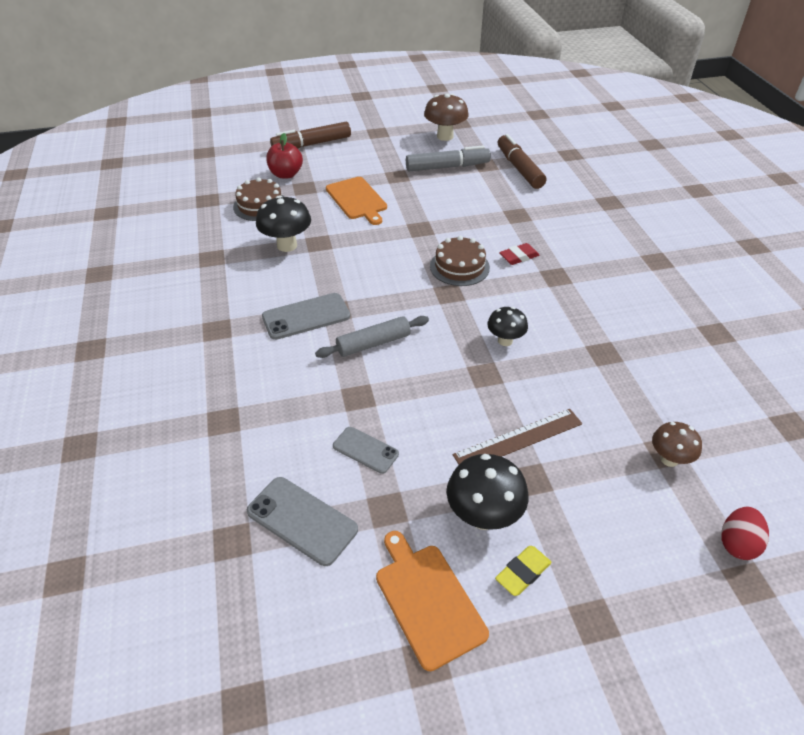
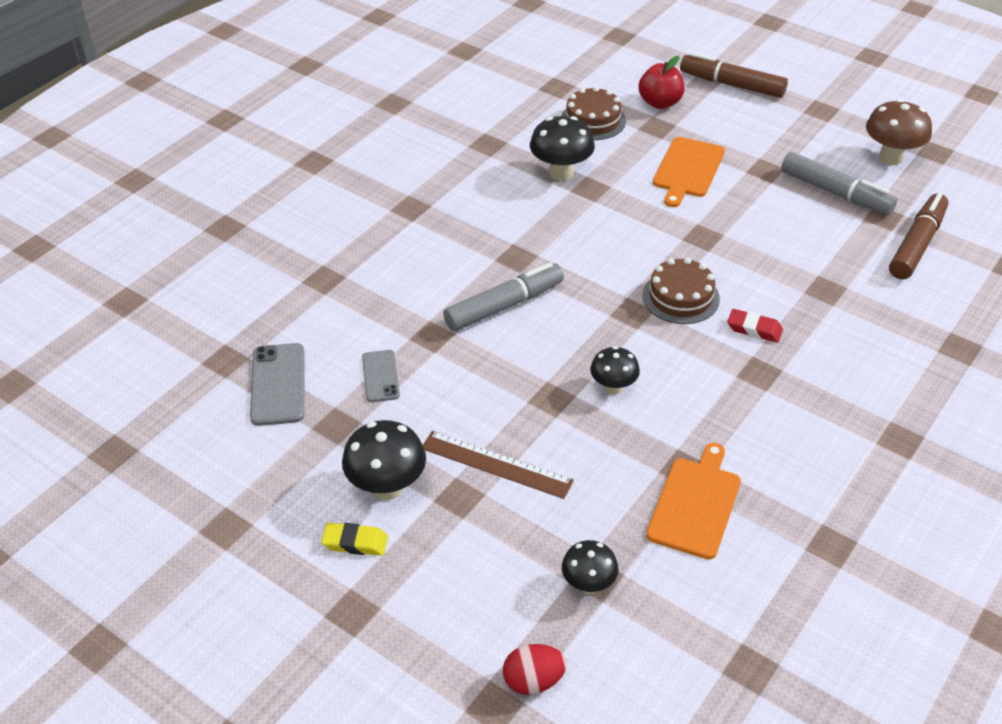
camera: 50 degrees right, 0 degrees up
grey phone [262,293,350,340] -> none
grey rolling pin [315,316,429,358] -> grey marker [443,262,564,331]
orange cutting board [376,531,489,671] -> orange cutting board moved to [646,443,741,559]
brown mushroom [652,422,702,467] -> black mushroom [562,540,619,594]

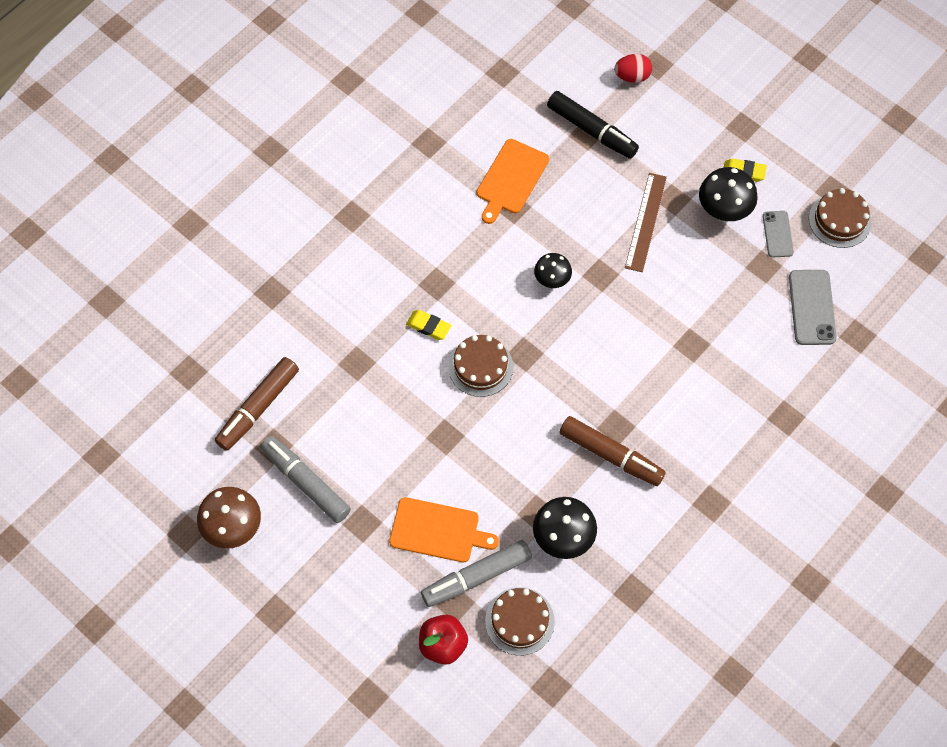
camera: 175 degrees left, 20 degrees up
grey phone [362,350,400,402] -> grey phone moved to [763,211,794,257]
brown ruler [423,431,574,499] -> brown ruler turned 75 degrees clockwise [625,173,667,272]
grey marker [443,262,564,331] -> grey marker moved to [421,540,532,607]
black mushroom [562,540,619,594] -> black marker [547,91,639,159]
orange cutting board [653,137,725,207] -> orange cutting board turned 75 degrees clockwise [389,497,499,562]
brown marker [680,52,788,98] -> brown marker moved to [560,416,666,486]
red eraser [727,309,783,343] -> yellow eraser [406,310,452,340]
none -> brown cake [809,188,872,248]

